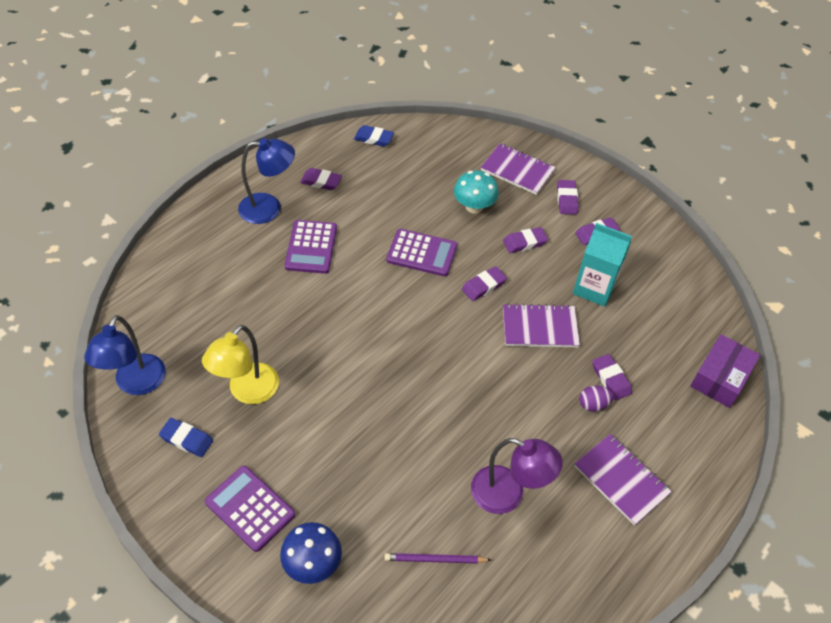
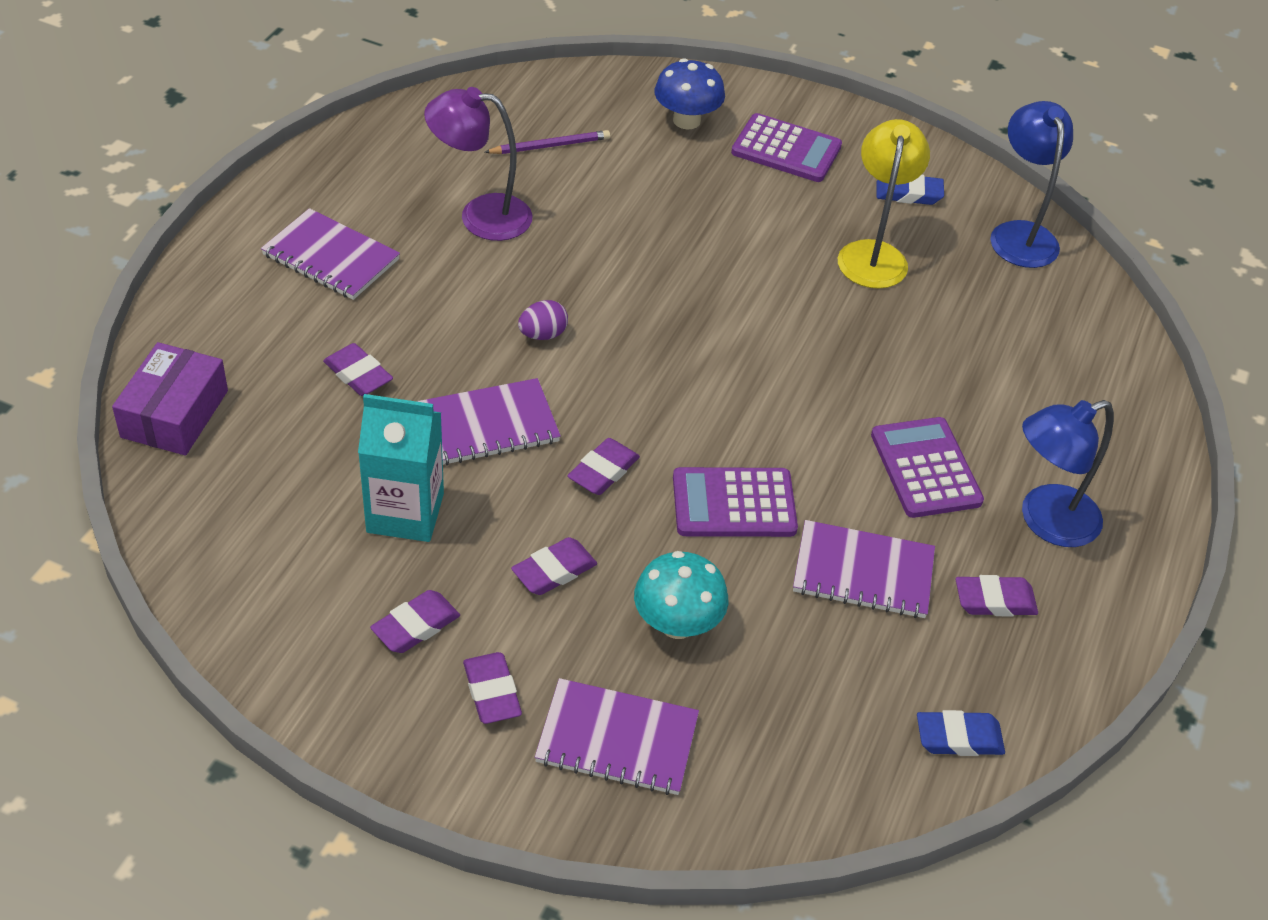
camera: 160 degrees right, 5 degrees down
purple egg [579,386,614,412] -> purple egg moved to [518,300,568,340]
none -> purple notebook [793,520,935,618]

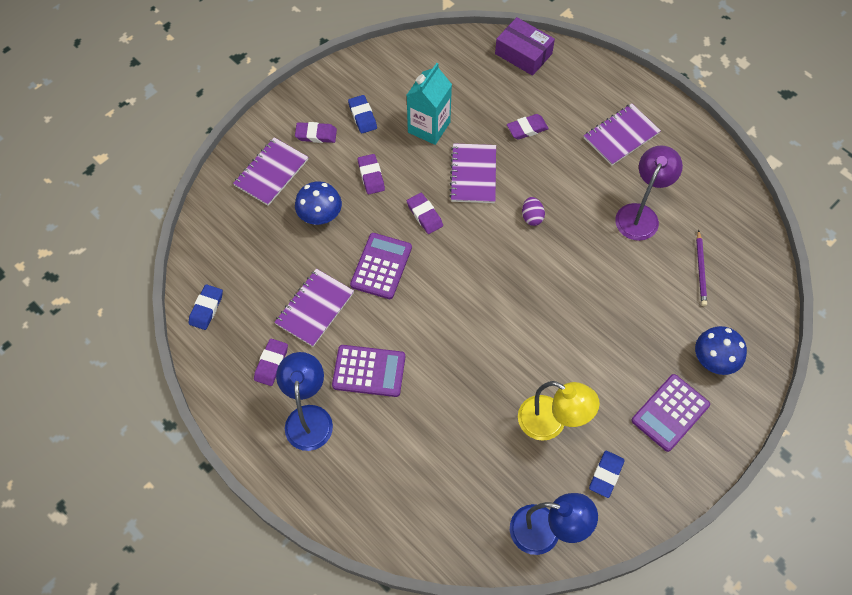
camera: 115 degrees right, 15 degrees up
purple eraser [370,590,460,653] -> blue eraser [348,95,377,133]
turquoise mushroom [634,551,728,639] -> blue mushroom [295,181,342,225]

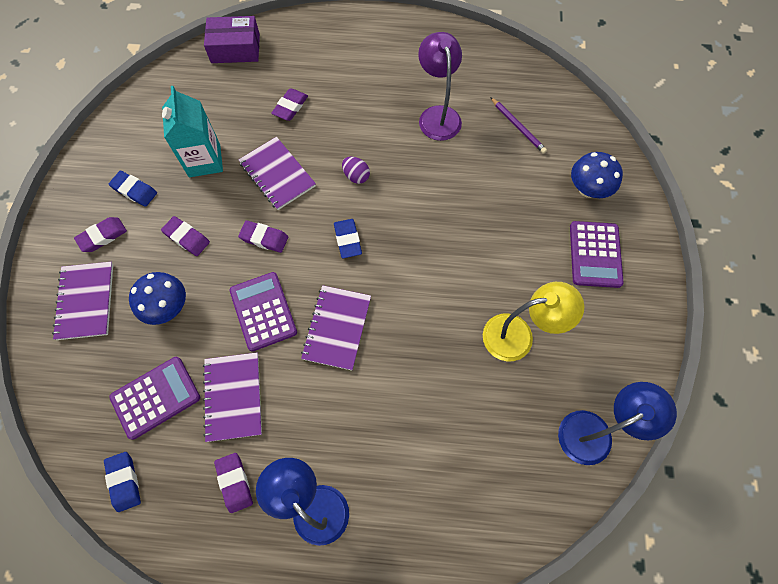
camera: 40 degrees left, 5 degrees up
purple calculator [332,345,405,397] -> purple calculator moved to [109,357,200,440]
purple notebook [584,104,661,166] -> purple notebook moved to [301,285,371,371]
blue eraser [589,451,624,498] -> blue eraser moved to [334,219,362,258]

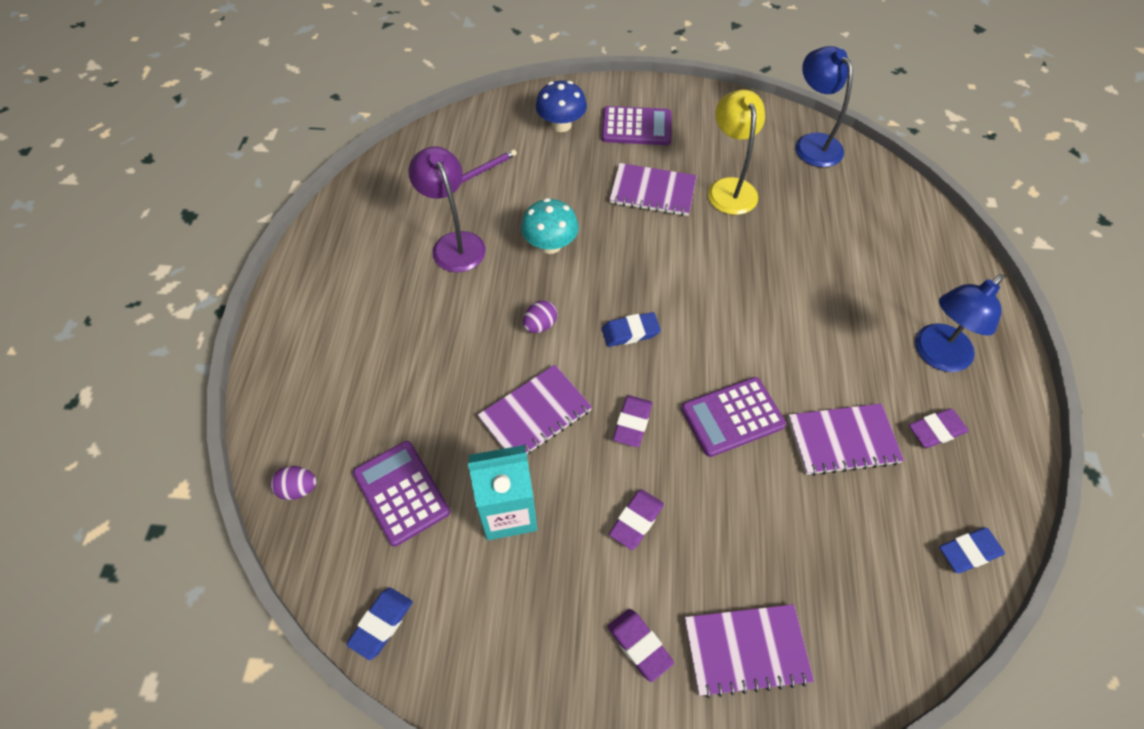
camera: 90 degrees left, 10 degrees down
blue eraser [109,171,157,207] -> blue eraser moved to [346,588,413,660]
purple calculator [109,357,200,440] -> purple calculator moved to [353,441,450,546]
blue mushroom [129,272,186,325] -> none
purple box [204,16,260,63] -> purple egg [270,466,317,500]
purple eraser [271,88,308,121] -> none
purple notebook [301,285,371,371] -> purple notebook moved to [610,163,697,216]
purple lamp [418,32,462,141] -> purple lamp turned 75 degrees clockwise [408,146,486,272]
none -> turquoise mushroom [521,198,579,254]

